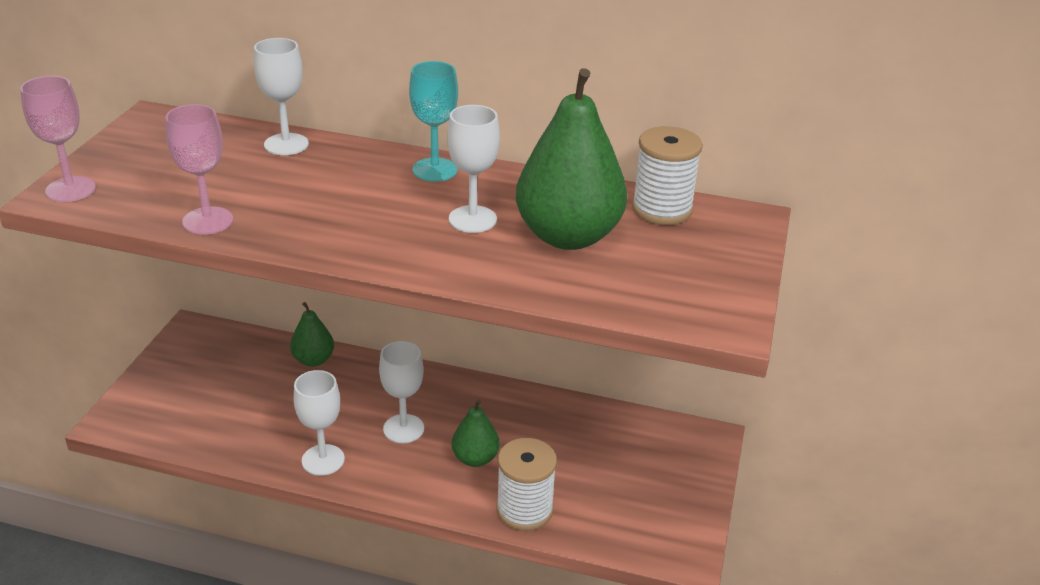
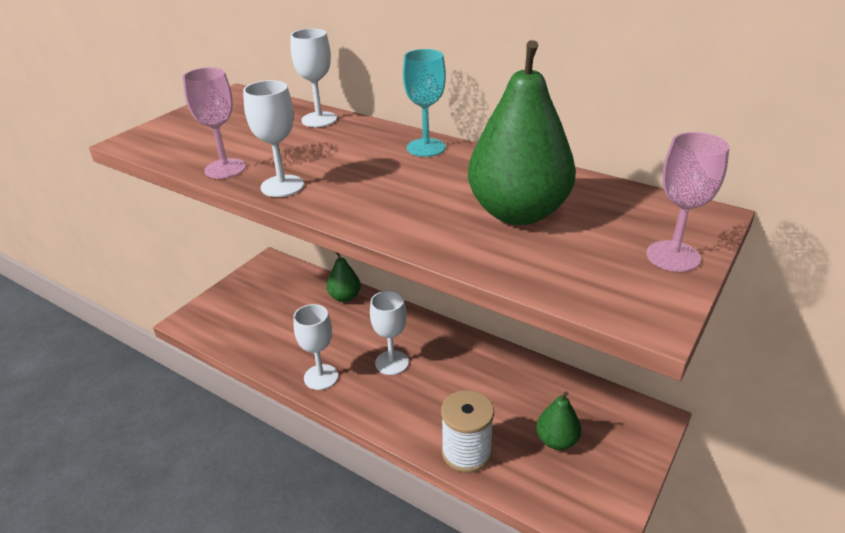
camera: 20 degrees right, 0 degrees up
pink goblet [20,76,96,202] -> pink goblet moved to [646,132,730,272]
white goblet [447,105,500,233] -> white goblet moved to [243,80,304,197]
green pear [452,400,500,467] -> green pear moved to [536,391,581,450]
white spool [632,126,703,225] -> none

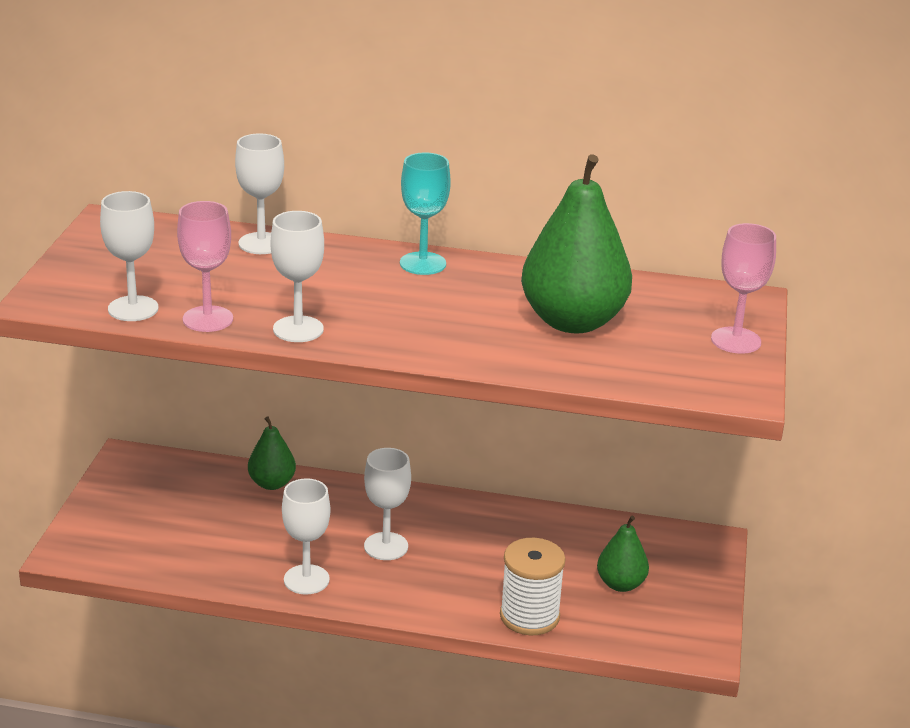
camera: 25 degrees left, 5 degrees down
none -> white goblet [100,191,158,321]

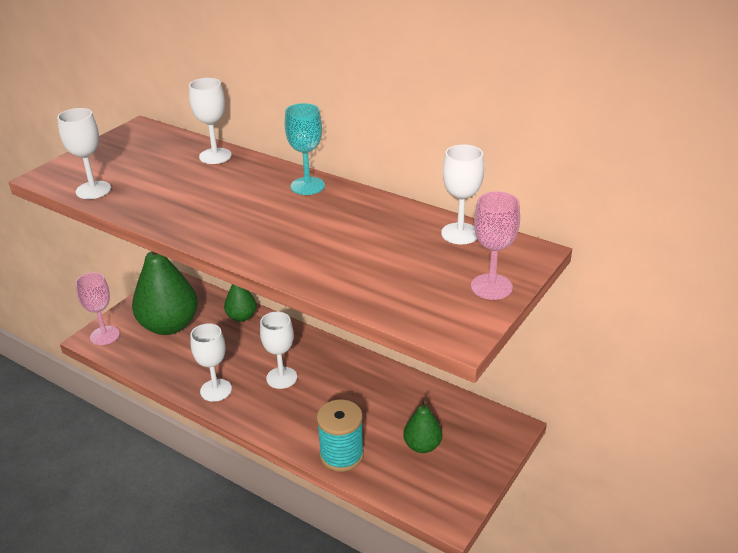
camera: 25 degrees right, 5 degrees up
pink goblet [177,201,233,332] -> pink goblet moved to [75,272,120,345]
white goblet [271,211,324,342] -> white goblet moved to [441,144,484,244]
white spool [500,538,566,635] -> turquoise spool [317,400,364,472]
green pear [521,154,632,333] -> green pear moved to [132,251,198,335]

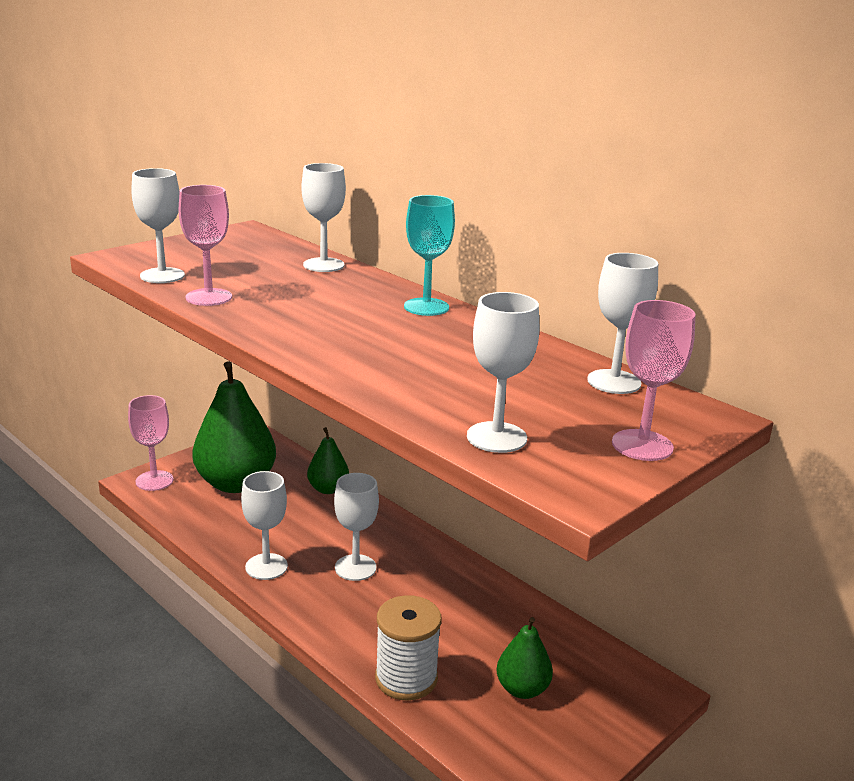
camera: 10 degrees right, 10 degrees down
turquoise spool [317,400,364,472] -> white spool [375,595,442,700]
none -> pink goblet [179,185,232,306]
none -> white goblet [467,292,539,453]

